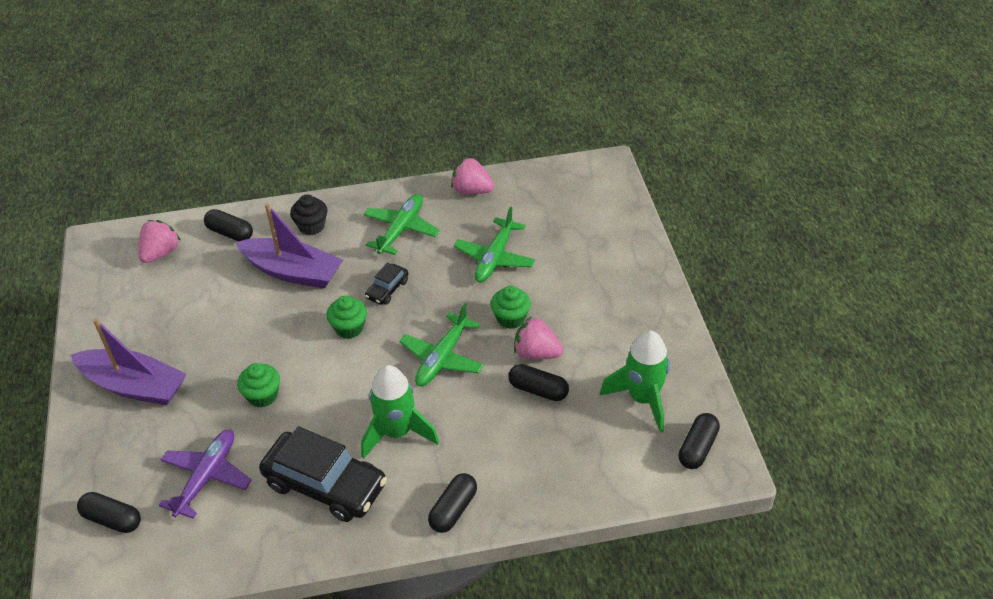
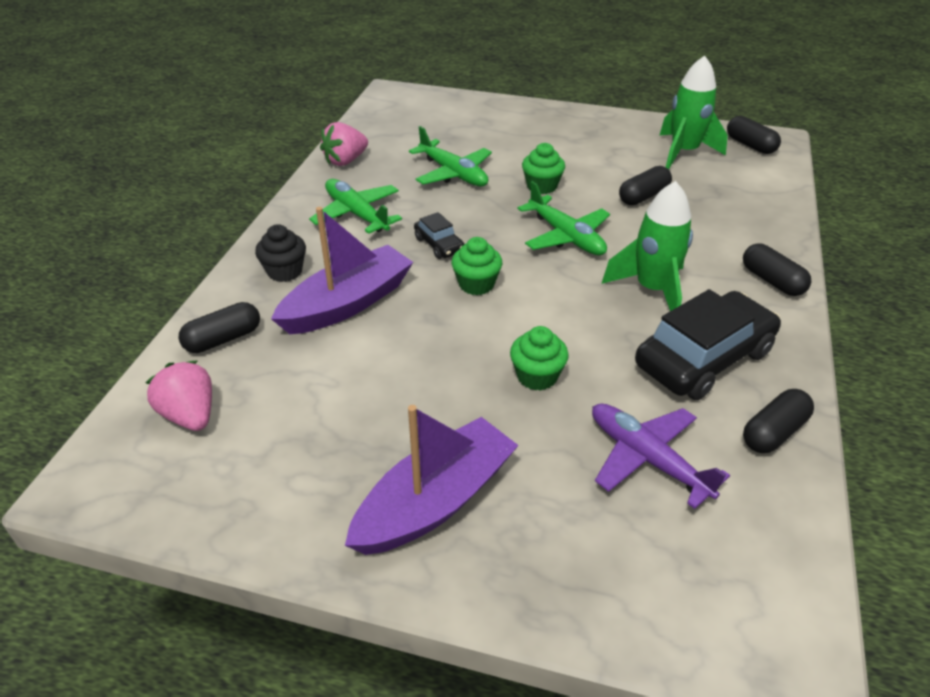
camera: 65 degrees left, 5 degrees down
black capsule [77,492,141,533] -> black capsule moved to [743,389,814,453]
pink strawberry [514,316,563,360] -> none

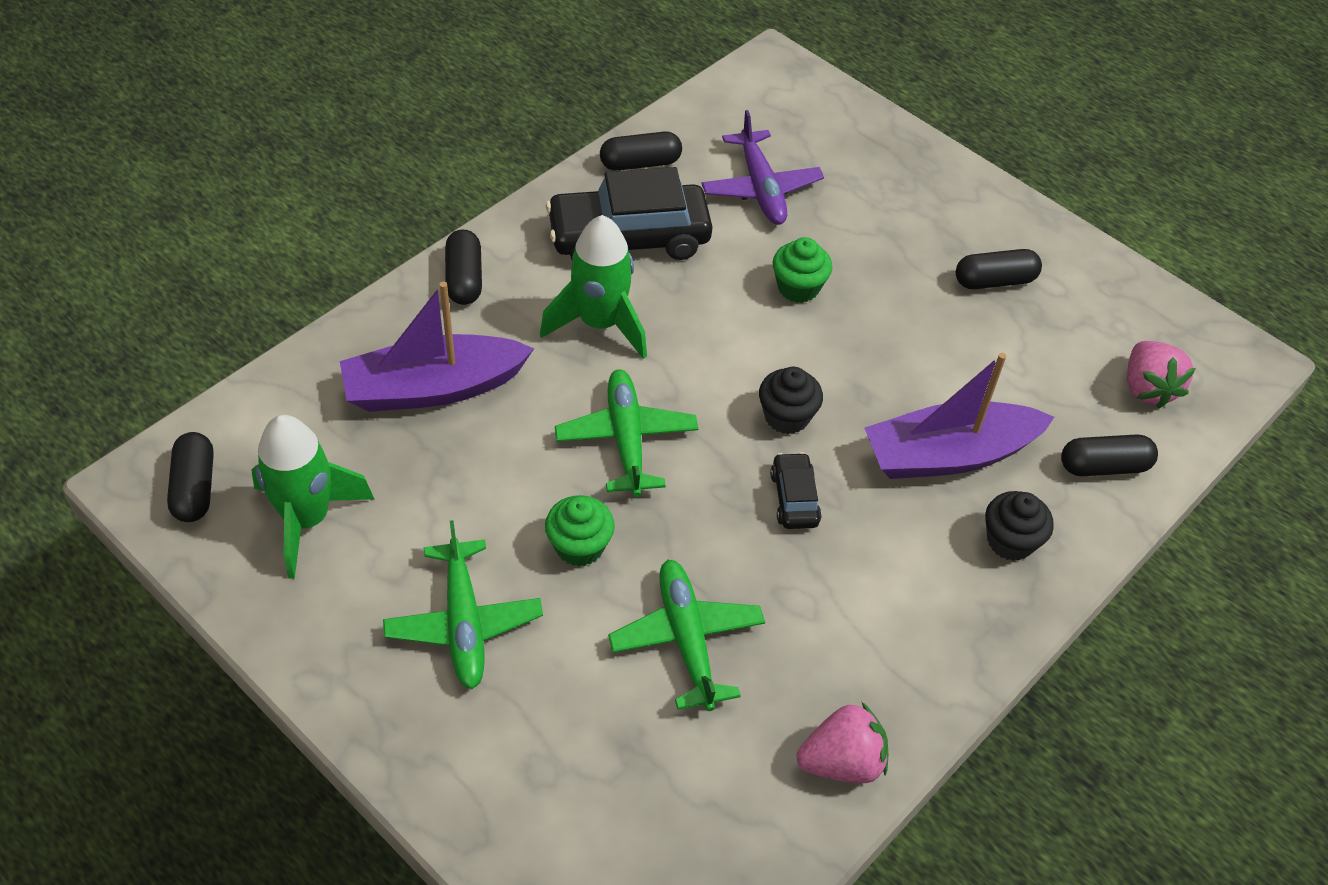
camera: 155 degrees left, 10 degrees up
green plane [309,179,402,234] -> green plane moved to [383,520,543,689]
purple boat [345,405,519,555] -> purple boat moved to [340,282,534,412]
green cupcake [452,237,502,295] -> black cupcake [759,367,823,434]
black capsule [619,166,672,205] -> black capsule moved to [956,249,1042,289]

